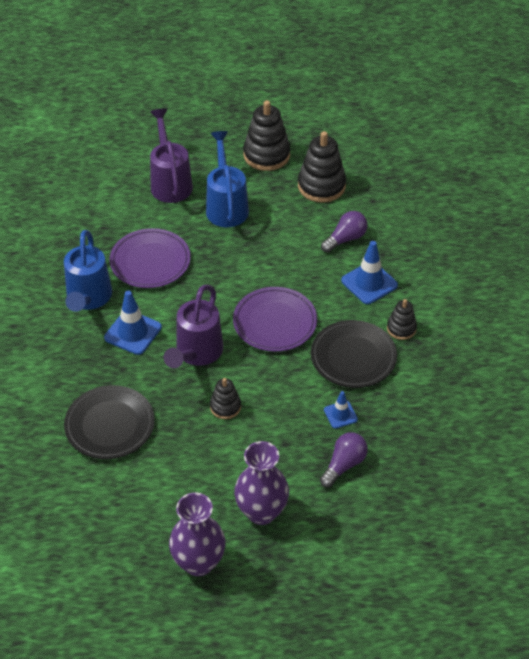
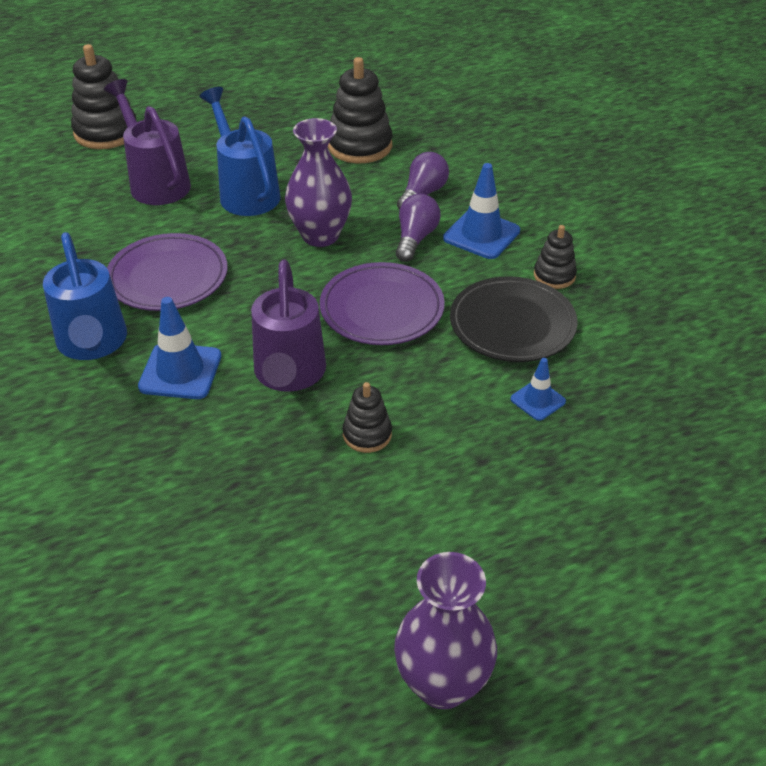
camera: 20 degrees left, 5 degrees down
black plate [64,385,155,459] -> none
purple vase [234,441,289,525] -> purple vase moved to [285,118,352,247]
black stacking toy [243,100,291,171] -> black stacking toy moved to [71,44,136,149]
purple light bulb [320,432,368,487] -> purple light bulb moved to [396,194,441,262]

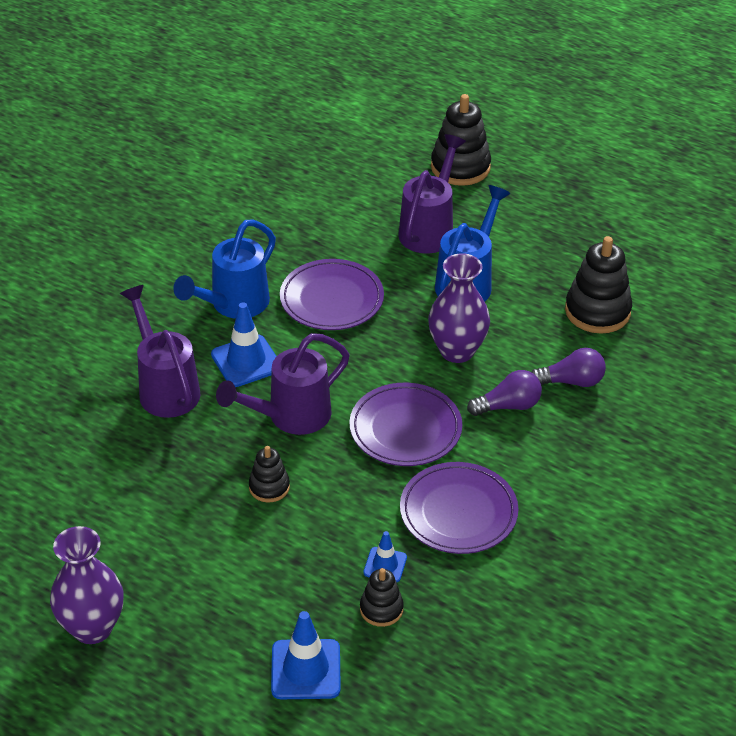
camera: 55 degrees right, 0 degrees up
blue traffic cone [443,163,520,259] -> blue traffic cone moved to [271,611,341,699]
black plate [450,276,578,362] -> purple plate [400,462,518,554]
black stacking toy [534,225,577,289] -> black stacking toy moved to [360,568,404,627]
none -> purple watering can [120,285,200,418]

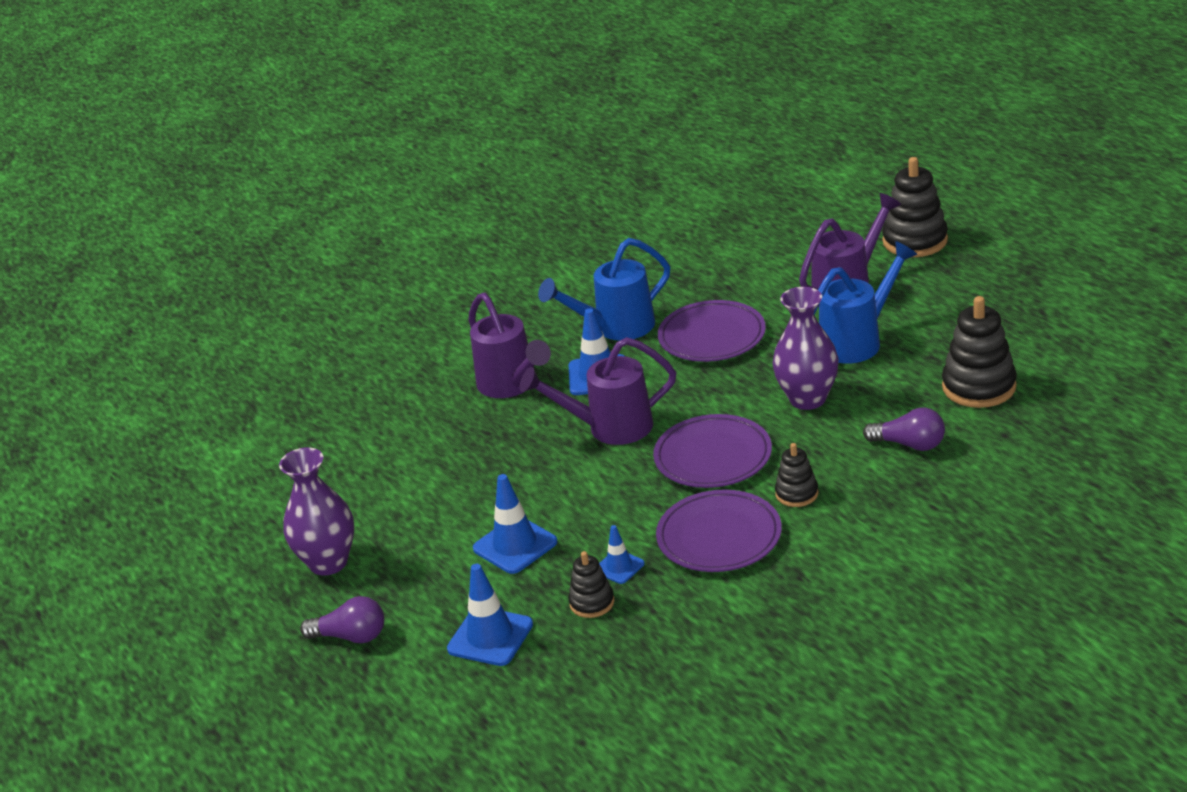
camera: 30 degrees right, 10 degrees down
purple watering can [120,285,200,418] -> purple watering can turned 150 degrees clockwise [468,292,551,398]
black stacking toy [249,446,290,503] -> black stacking toy moved to [775,443,818,507]
purple light bulb [467,370,542,416] -> purple light bulb moved to [300,596,384,643]
none -> blue traffic cone [473,474,558,574]

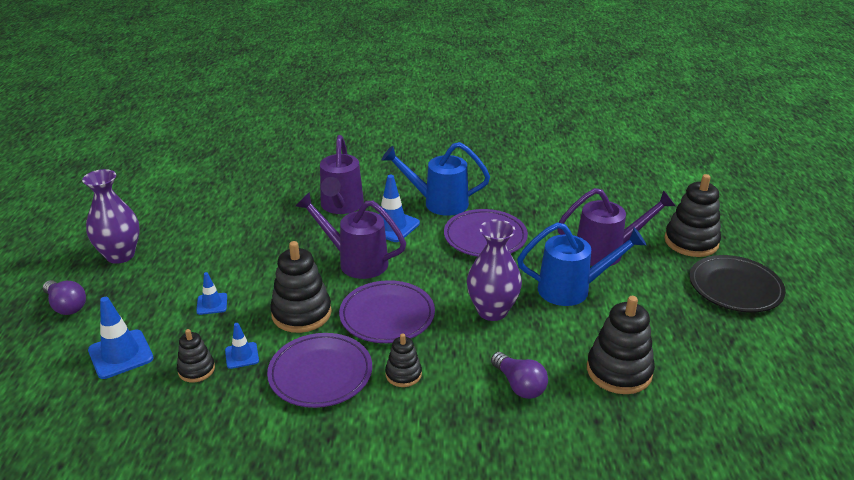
camera: 30 degrees right, 0 degrees up
blue traffic cone [473,474,558,574] -> blue traffic cone [196,272,227,315], size x0.58
none -> black stacking toy [270,241,332,333]
none -> black plate [689,255,786,313]

